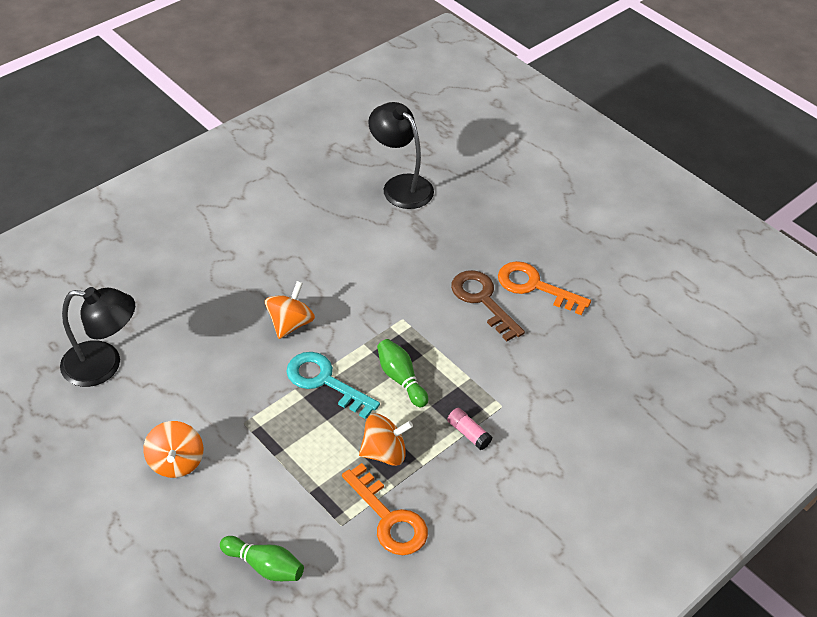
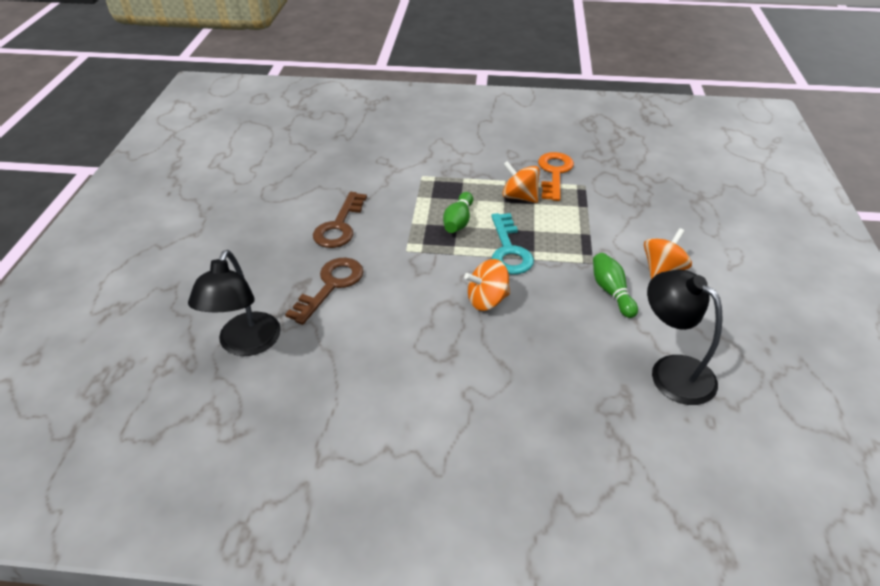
camera: 130 degrees left, 5 degrees down
green bowling pin [220,536,304,581] -> green bowling pin moved to [593,253,638,318]
pink glue stick [447,408,492,450] -> none
orange key [498,261,591,315] -> none
none -> brown key [285,258,364,325]

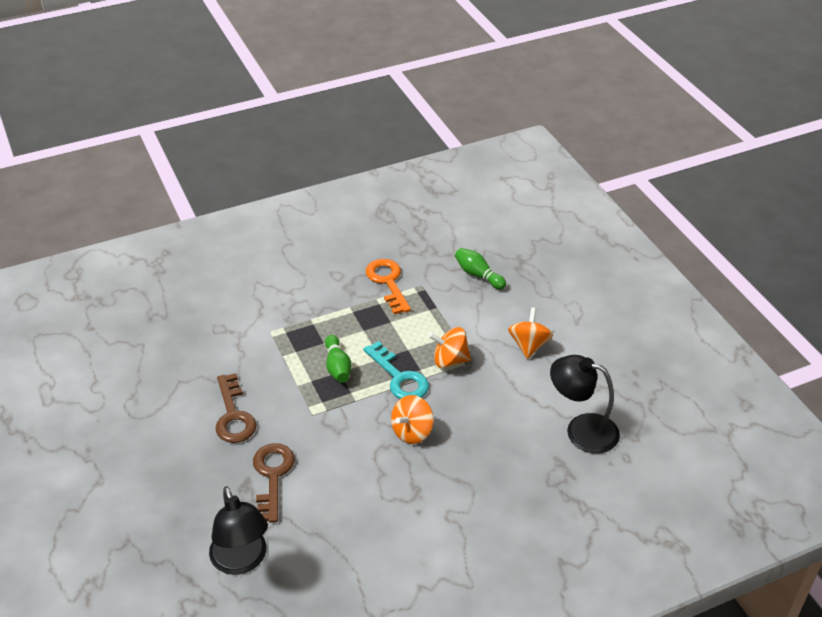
camera: 30 degrees left, 0 degrees up
orange spinning top [502,161,540,203] -> orange spinning top moved to [429,327,471,368]
green bowling pin [593,253,638,318] -> green bowling pin moved to [455,248,506,289]

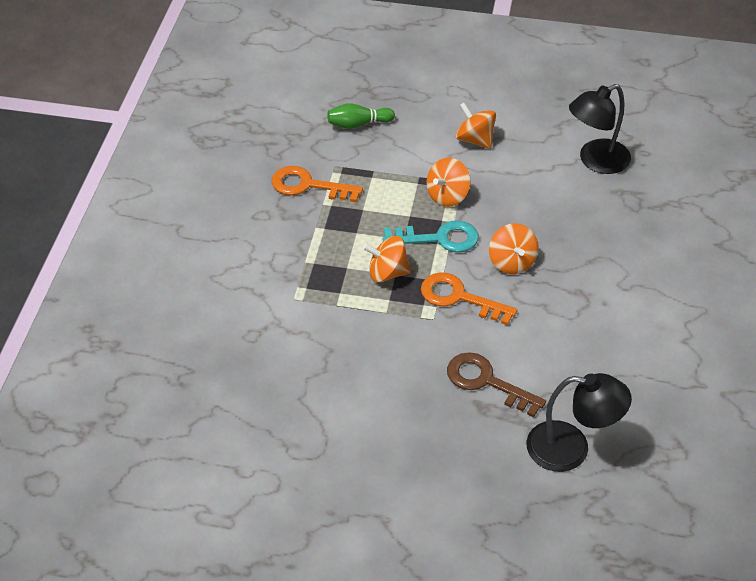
camera: 55 degrees left, 5 degrees up
brown key [215,373,257,443] -> none
green bowling pin [325,335,352,383] -> orange spinning top [363,236,411,282]
none -> orange key [421,272,517,325]

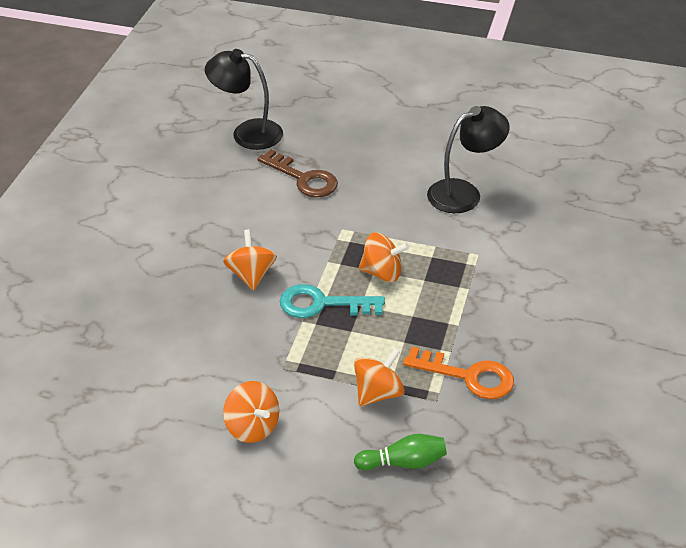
camera: 175 degrees left, 5 degrees down
orange key [421,272,517,325] -> none
orange spinning top [426,158,470,207] -> orange spinning top moved to [354,348,405,406]
black lamp [569,84,631,174] -> black lamp moved to [427,106,510,213]

